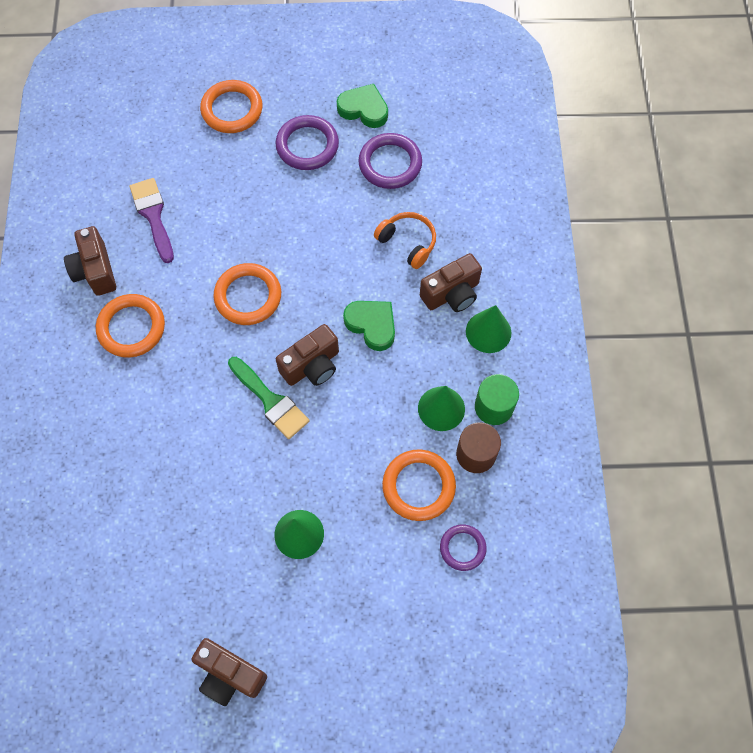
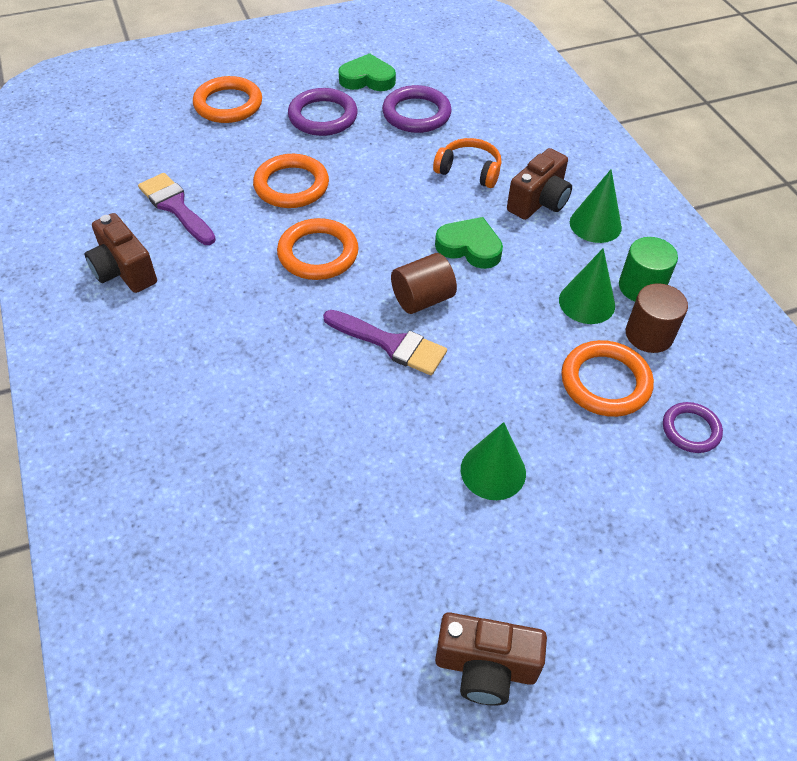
camera: 20 degrees left, 15 degrees down
orange ring [96,294,165,358] -> orange ring moved to [253,154,329,208]
green brush [228,357,309,439] -> purple brush [323,310,447,375]
brown camera [276,324,339,386] -> brown cylinder [391,253,457,314]

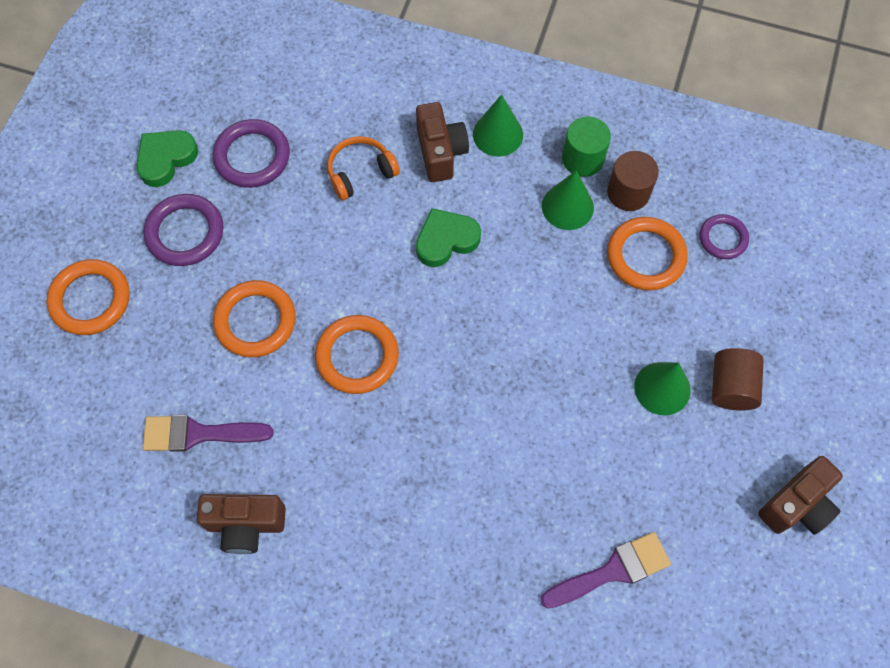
camera: 50 degrees left, 15 degrees up
purple brush [323,310,447,375] -> purple brush moved to [540,532,671,609]
brown cylinder [391,253,457,314] -> brown cylinder moved to [712,348,764,411]

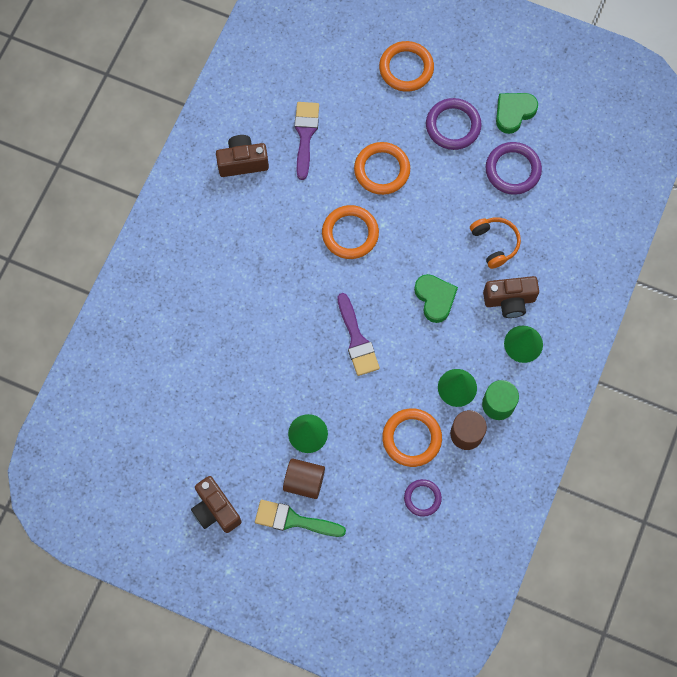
camera: 95 degrees right, 5 degrees up
green heart [136,130,198,187] -> green heart turned 90 degrees counterclockwise [496,93,538,134]
brown camera [197,494,286,554] -> brown camera turned 75 degrees clockwise [216,135,269,177]
purple brush [540,532,671,609] -> purple brush moved to [337,293,380,376]
none -> green brush [255,500,346,537]

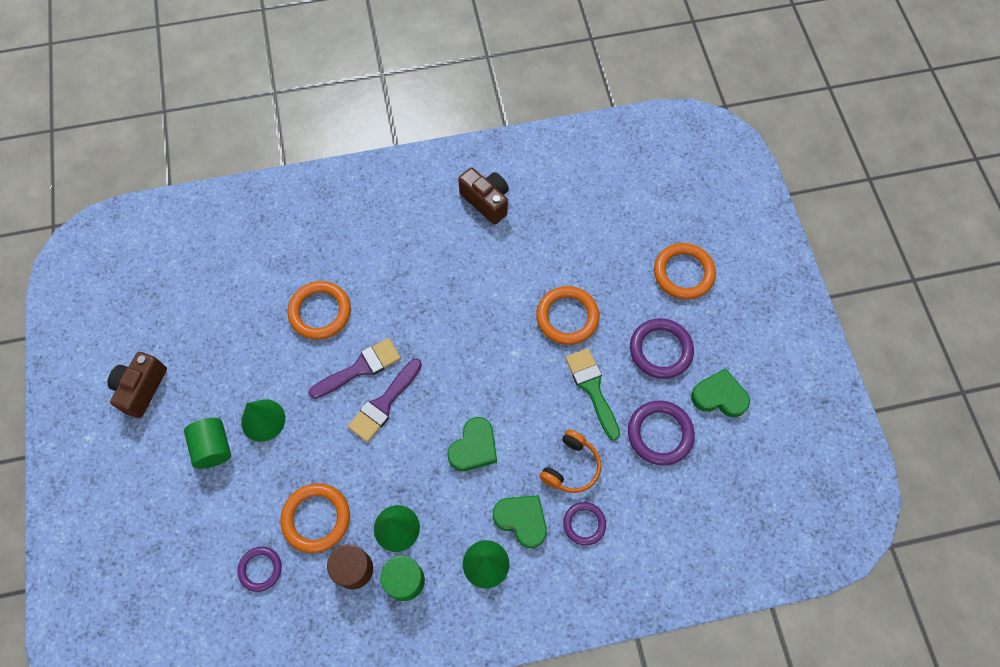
camera: 55 degrees right, 5 degrees down
green brush [255,500,346,537] -> green brush moved to [565,348,620,441]
brown cylinder [283,458,325,499] -> green cylinder [184,418,231,469]
purple brush [294,102,319,180] -> purple brush moved to [309,338,401,399]
orange ring [322,205,379,259] -> orange ring moved to [288,281,351,340]
brown camera [483,276,539,318] -> green heart [493,495,547,548]
none -> purple ring [563,502,606,546]

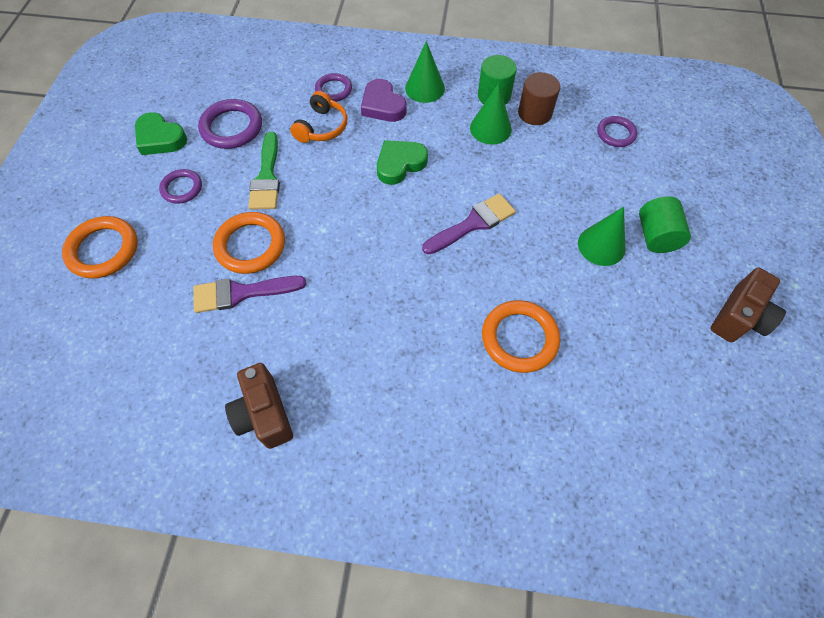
camera: 160 degrees left, 5 degrees down
orange ring [280,483,350,553] -> none
purple brush [309,338,401,399] -> purple brush moved to [193,276,306,313]
green heart [493,495,547,548] -> purple heart [361,79,406,122]
orange headphones [540,429,601,493] -> orange headphones turned 150 degrees clockwise [290,91,348,143]
purple ring [630,318,694,379] -> purple ring [159,169,202,204], size x0.62

